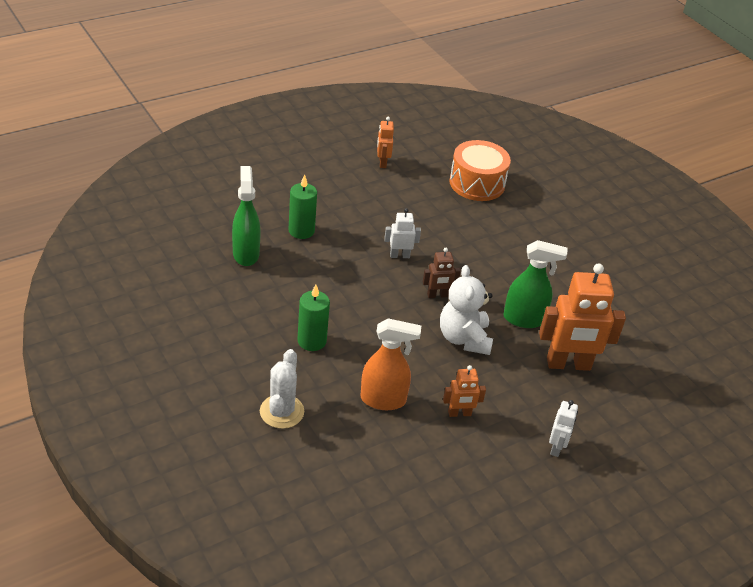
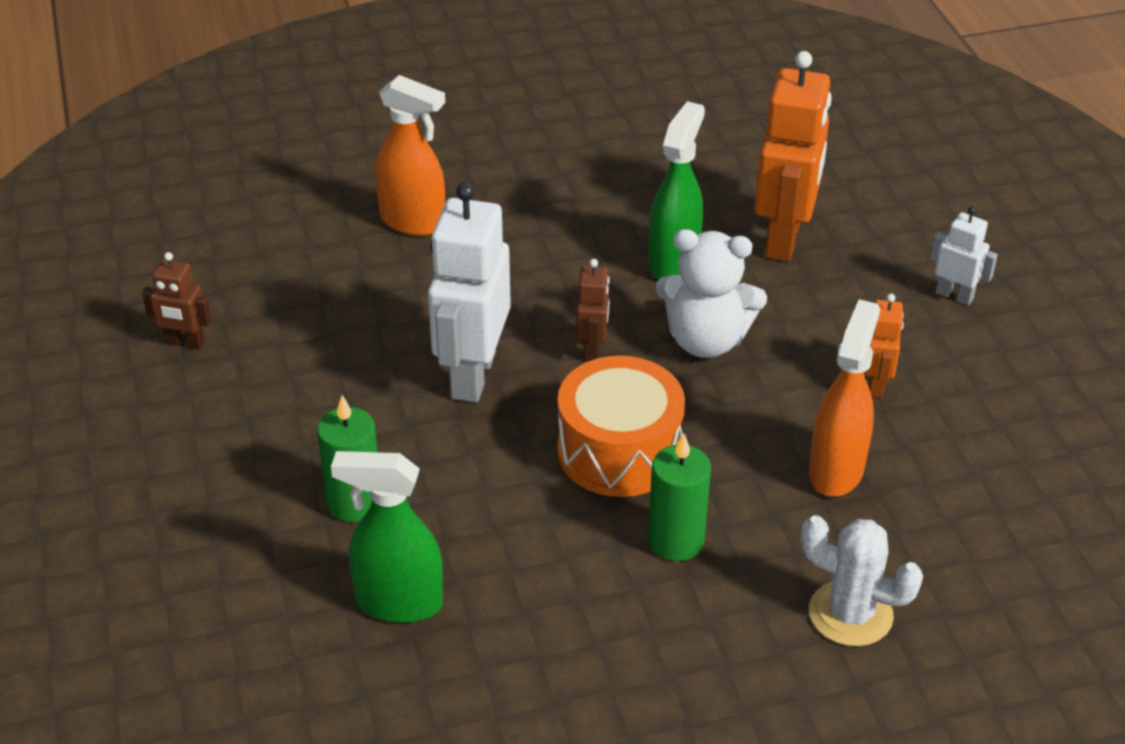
camera: 70 degrees left, 0 degrees up
orange robot [377,117,394,168] -> brown robot [142,252,212,350]
white robot [384,208,421,258] -> white robot [428,182,511,402], size x2.02
orange drum [450,140,511,201] -> orange drum moved to [558,356,685,497]
none -> orange spray bottle [375,75,445,236]

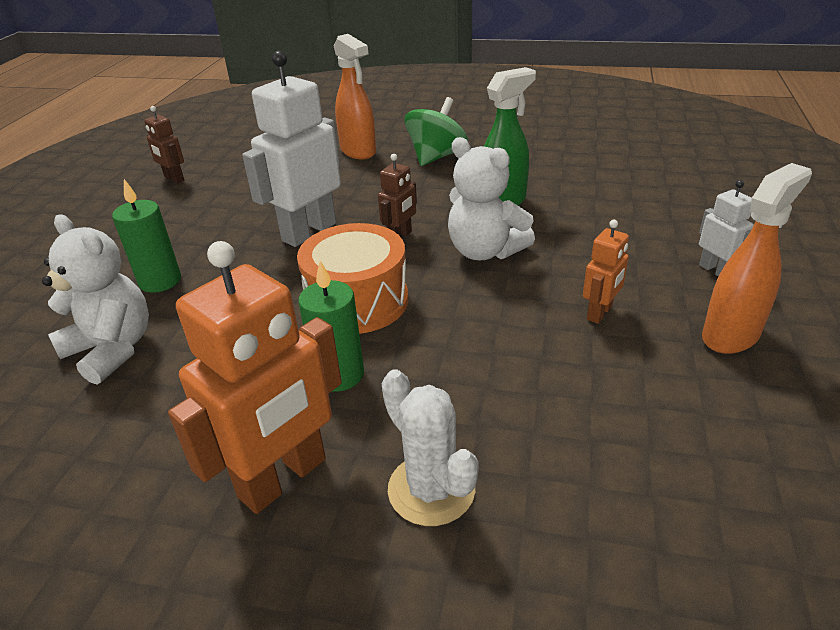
camera: 30 degrees right, 5 degrees down
green spray bottle [331,451,443,623] -> white teddy bear [42,214,149,384]
orange robot [755,51,832,262] -> orange robot moved to [168,241,342,514]
orange spray bottle [809,299,880,497] -> orange spray bottle moved to [702,163,812,354]
none -> green spinning top [404,97,468,166]

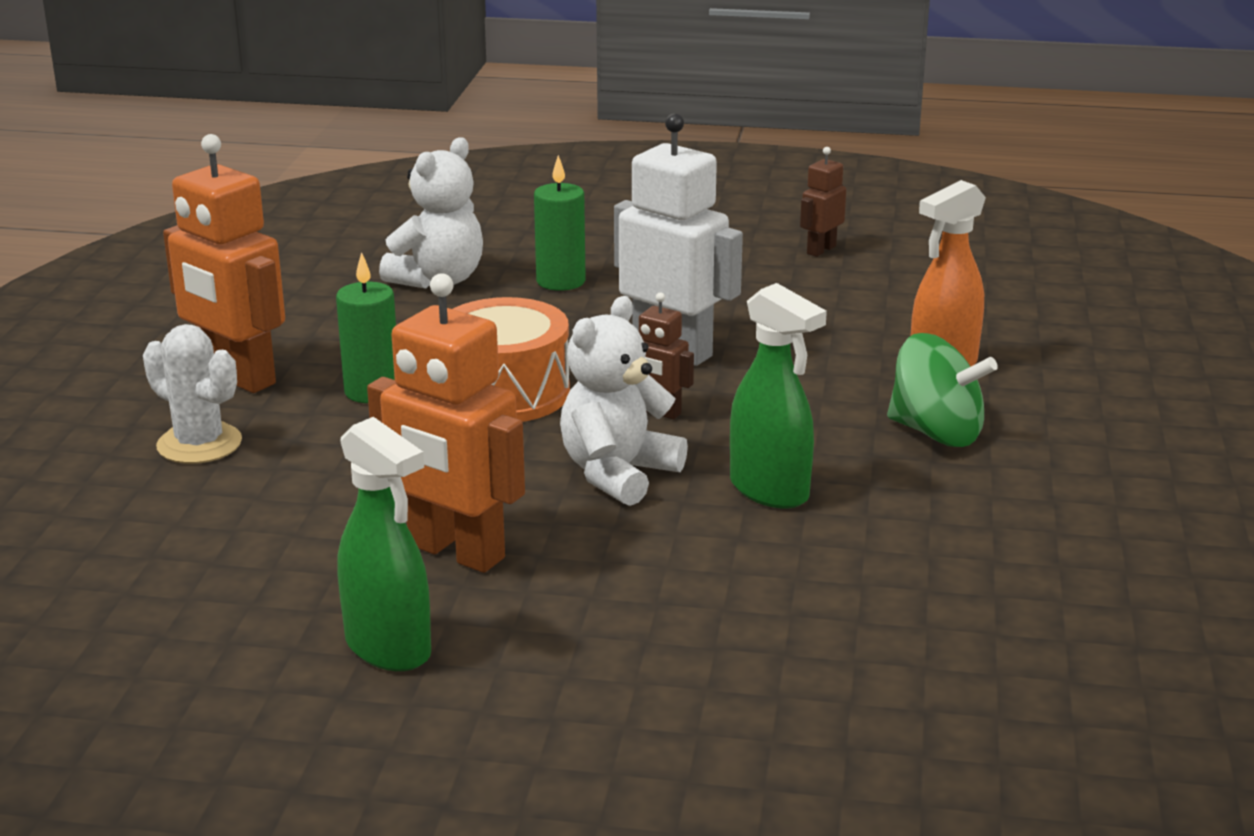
camera: 85 degrees right, 10 degrees down
white cactus [382,369,479,526] -> white cactus turned 75 degrees clockwise [143,324,242,464]
orange robot [583,220,629,324] -> orange robot [367,273,525,573], size x2.02
white robot [699,180,754,276] -> none
orange spray bottle [702,163,812,354] -> green spray bottle [337,417,431,671]

